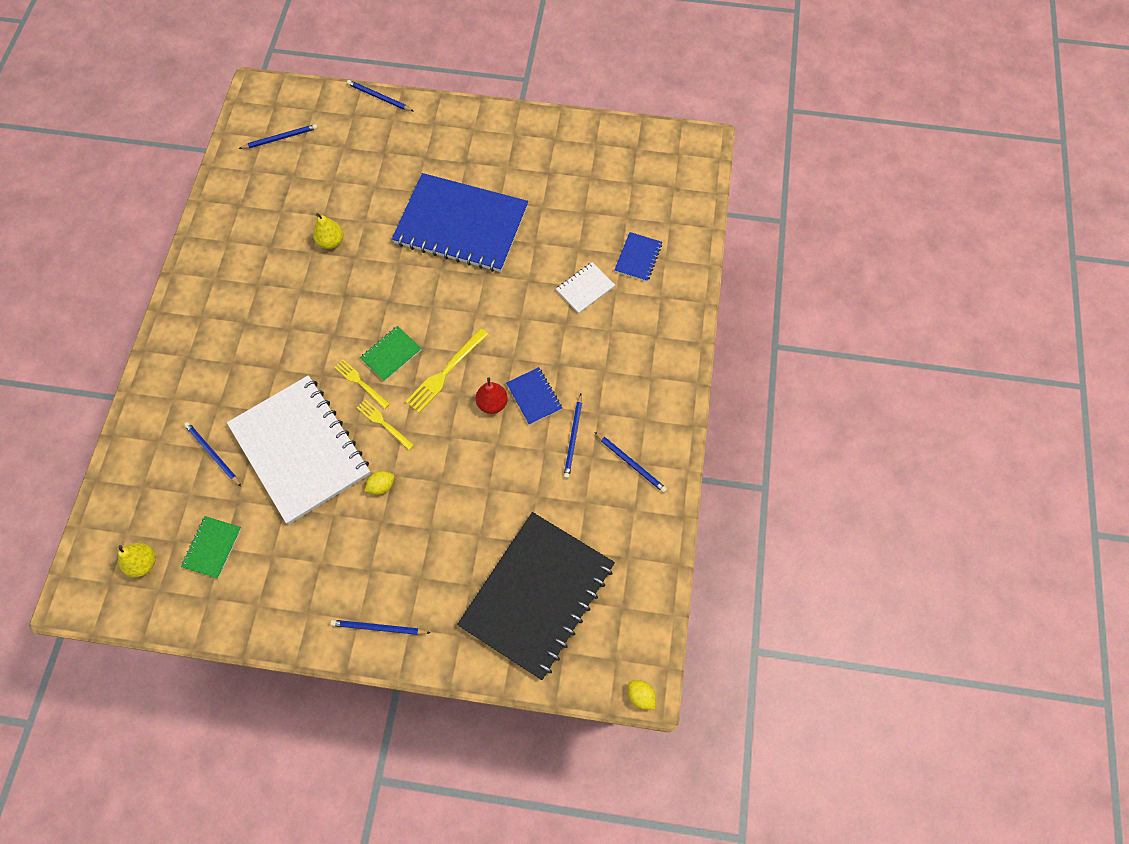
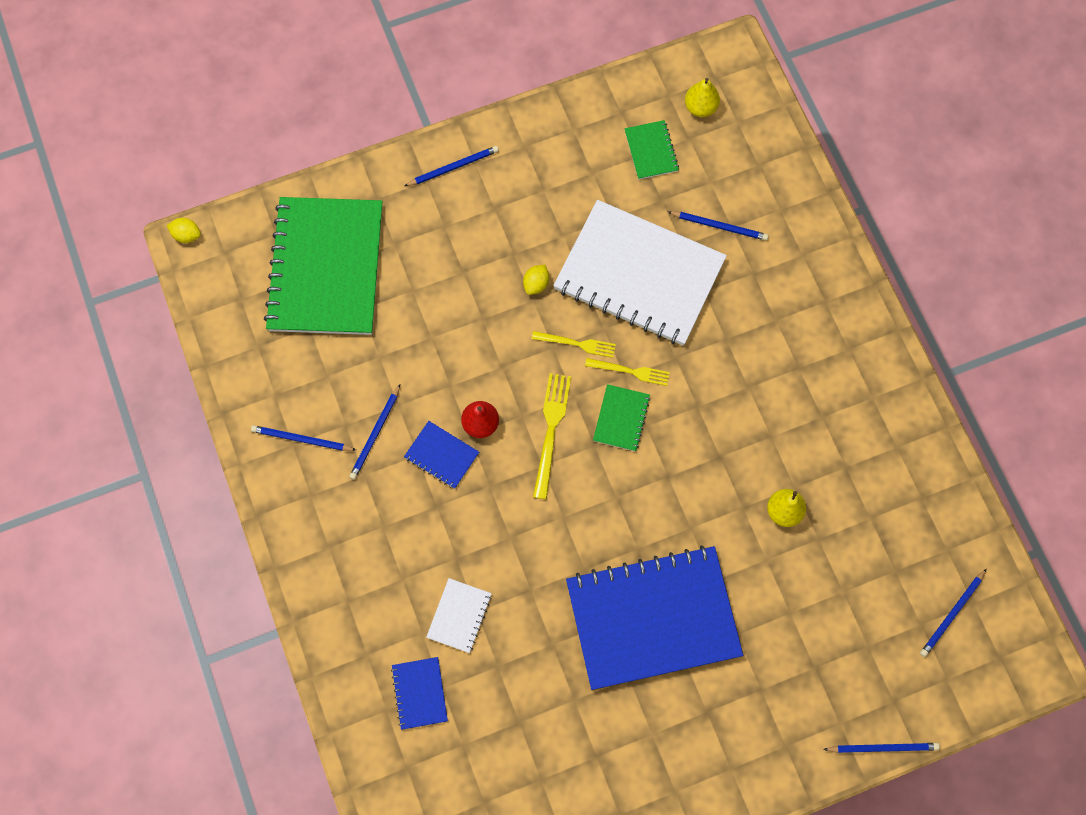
camera: 150 degrees right, 5 degrees up
black notebook [457,512,615,680] -> green notebook [264,197,383,335]
blue pencil [564,394,582,479] -> blue pencil turned 135 degrees counterclockwise [349,385,400,480]

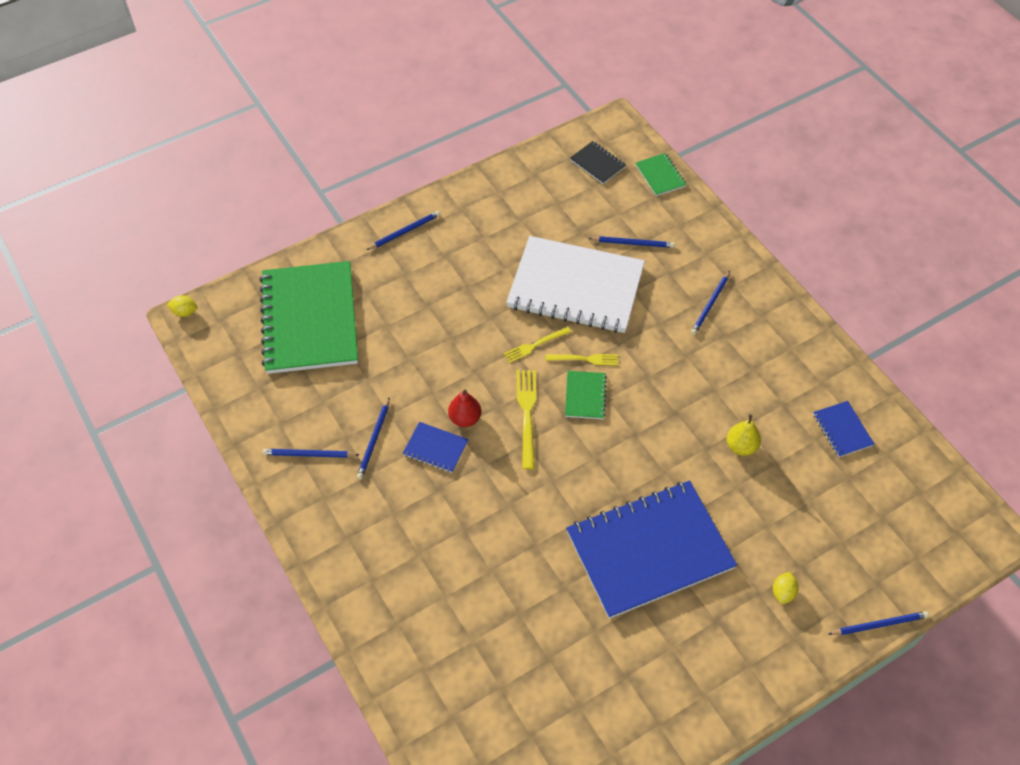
camera: 10 degrees left, 15 degrees down
blue notebook [391,657,448,730] -> blue notebook moved to [813,401,874,457]
white notebook [426,578,492,653] -> none
yellow lemon [523,265,549,295] -> yellow lemon moved to [773,572,799,604]
yellow fork [532,331,616,358] -> yellow fork turned 150 degrees clockwise [504,327,571,363]
green notebook [625,120,679,180] -> green notebook moved to [635,153,687,196]
yellow pear [685,78,720,117] -> black notebook [570,141,626,184]
blue pencil [920,568,987,657] -> blue pencil moved to [691,271,730,335]

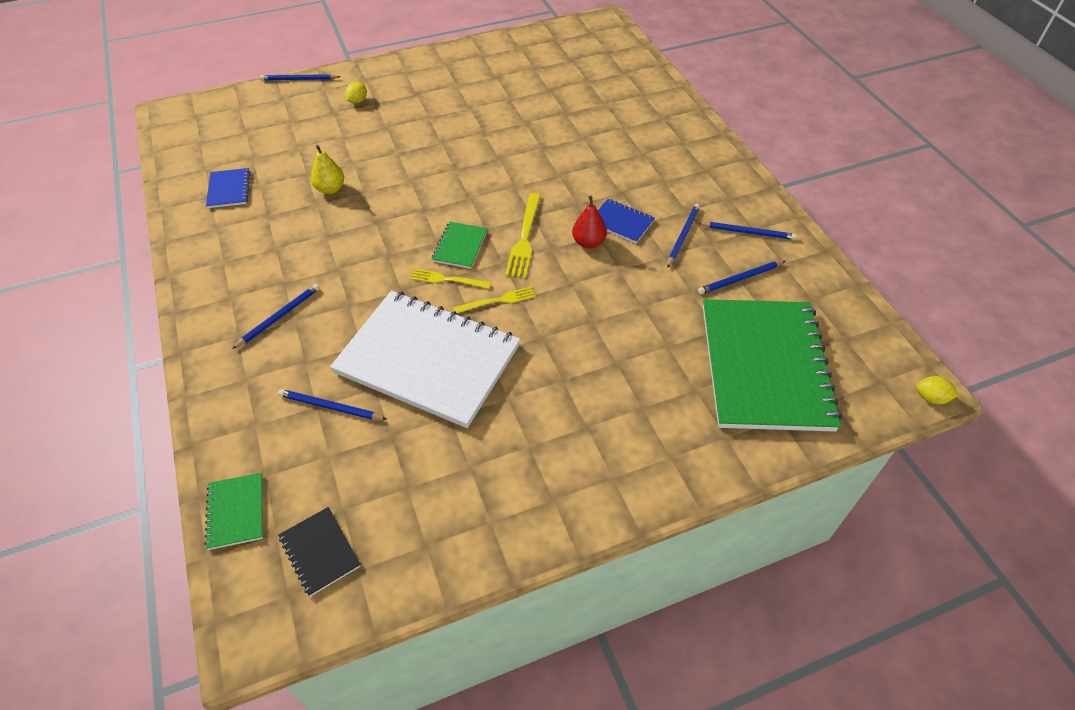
camera: 170 degrees left, 5 degrees down
blue pencil [366,211,440,250] -> blue pencil moved to [698,261,785,294]
blue notebook [566,481,737,619] -> none

